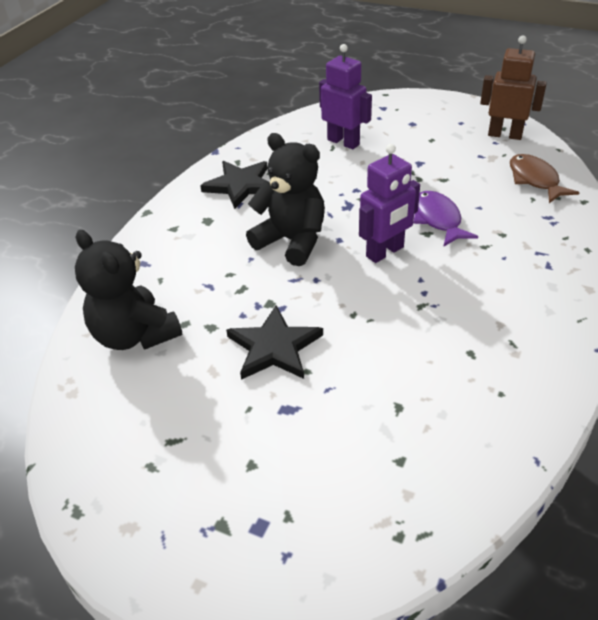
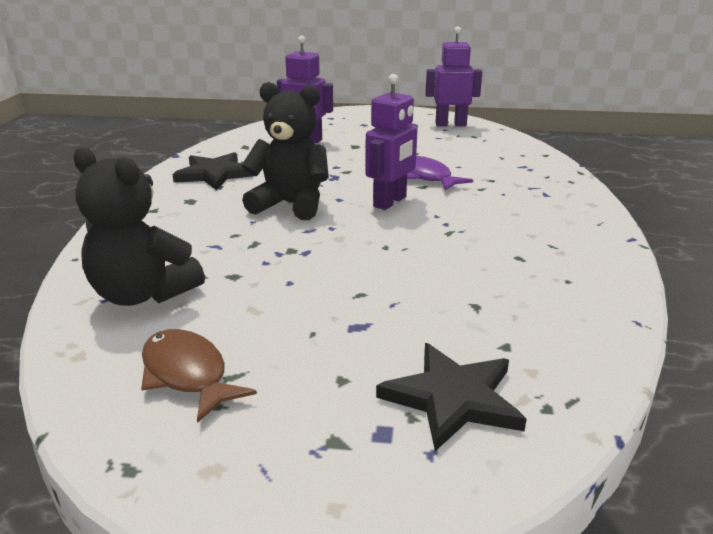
camera: 20 degrees left, 15 degrees down
black star [226,305,323,380] -> black star moved to [376,343,526,451]
brown robot [480,35,547,140] -> purple robot [425,27,482,126]
brown fish [510,154,580,203] -> brown fish moved to [141,329,257,423]

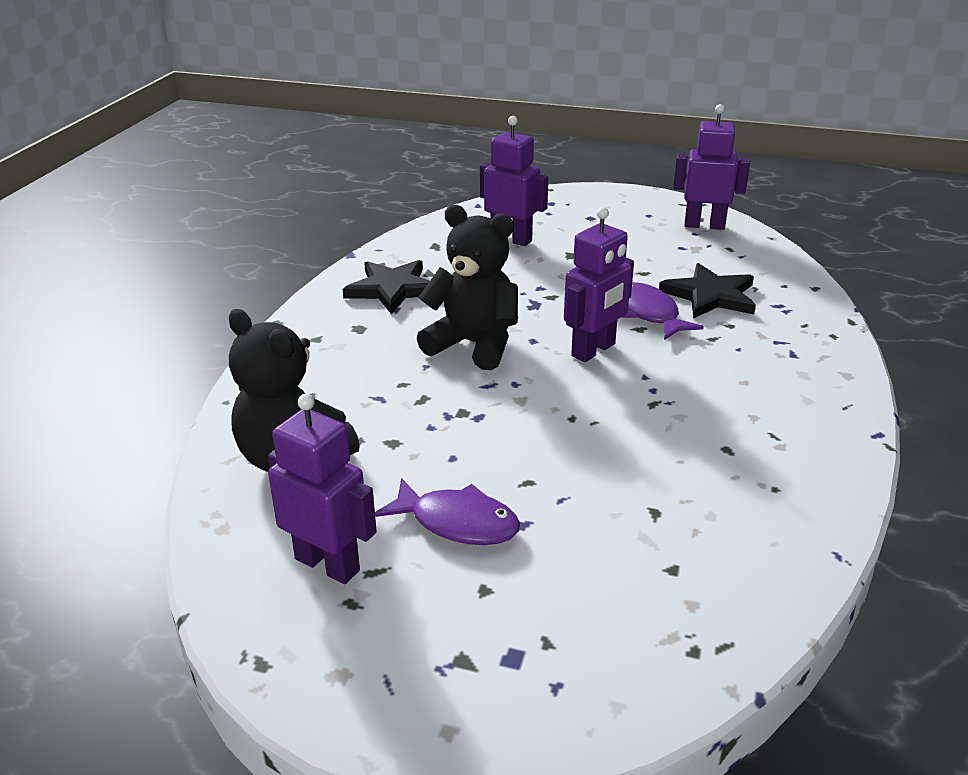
camera: 10 degrees right, 5 degrees up
brown fish [141,329,257,423] -> purple robot [268,394,377,584]
black star [376,343,526,451] -> black star moved to [659,263,756,318]
none -> purple fish [375,478,520,545]

